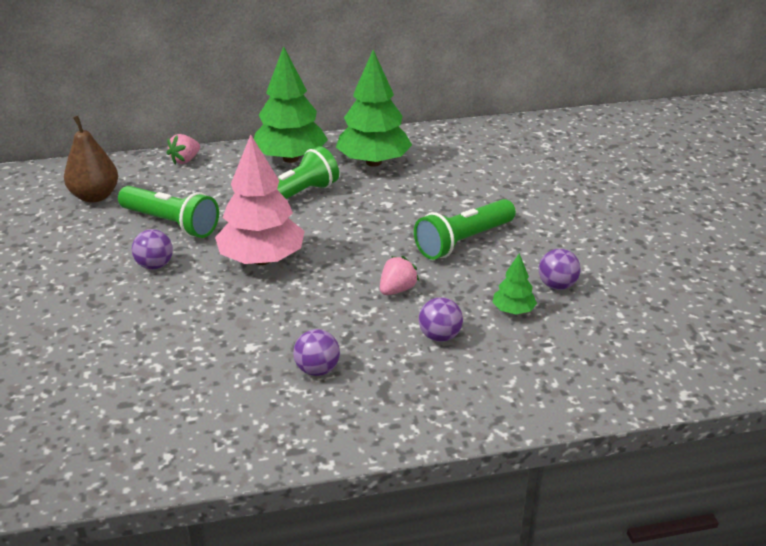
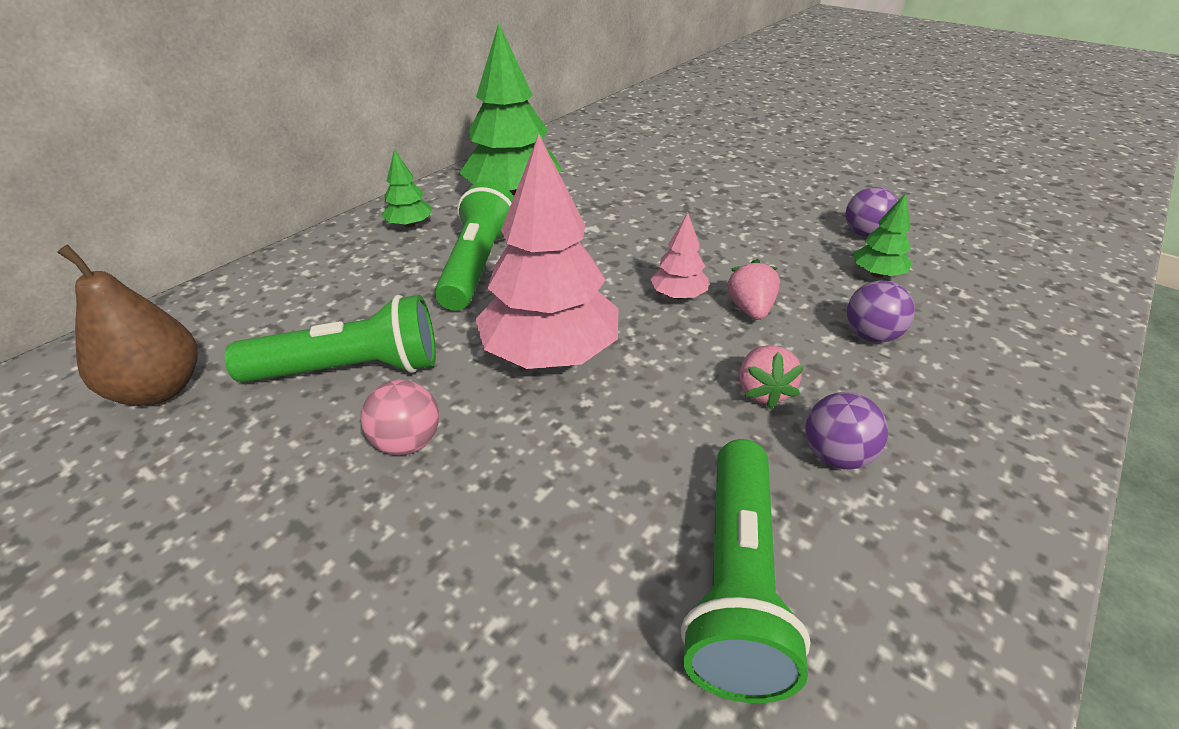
camera: 40 degrees left, 5 degrees up
purple ball [132,229,173,269] -> pink ball [360,380,439,456]
pink strawberry [167,134,200,164] -> pink strawberry moved to [739,345,804,409]
green tree [254,46,328,163] -> green tree [382,149,432,228], size x0.46
green flashlight [414,199,516,260] -> green flashlight moved to [681,439,811,703]
none -> pink tree [650,213,709,299]

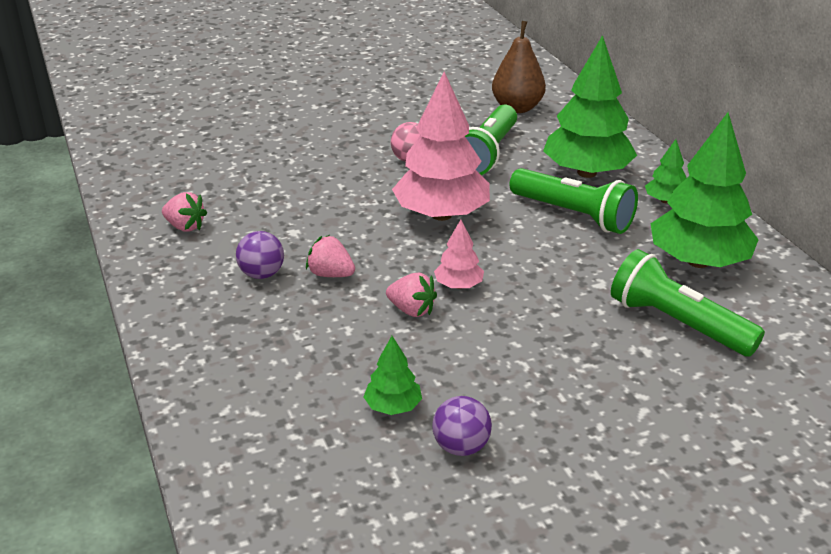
camera: 120 degrees right, 5 degrees down
green flashlight [681,439,811,703] -> green flashlight moved to [611,249,765,357]
purple ball [847,281,915,343] -> none
none -> pink strawberry [162,192,207,232]
none -> green tree [543,35,637,178]

